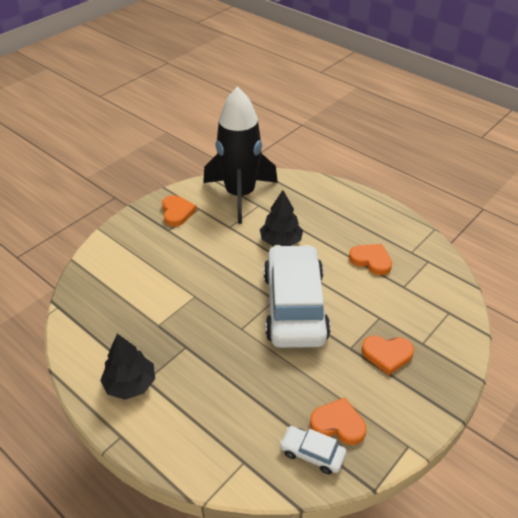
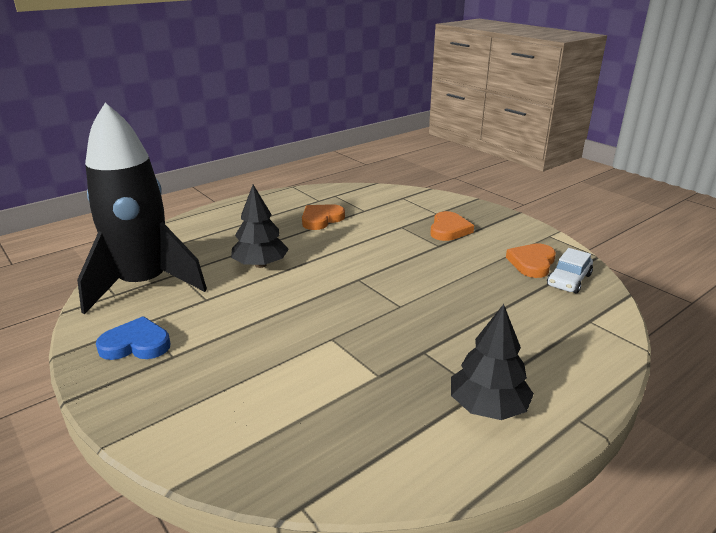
camera: 80 degrees left, 15 degrees down
orange heart [162,195,197,227] -> blue heart [96,316,170,360]
white car [264,245,331,348] -> none

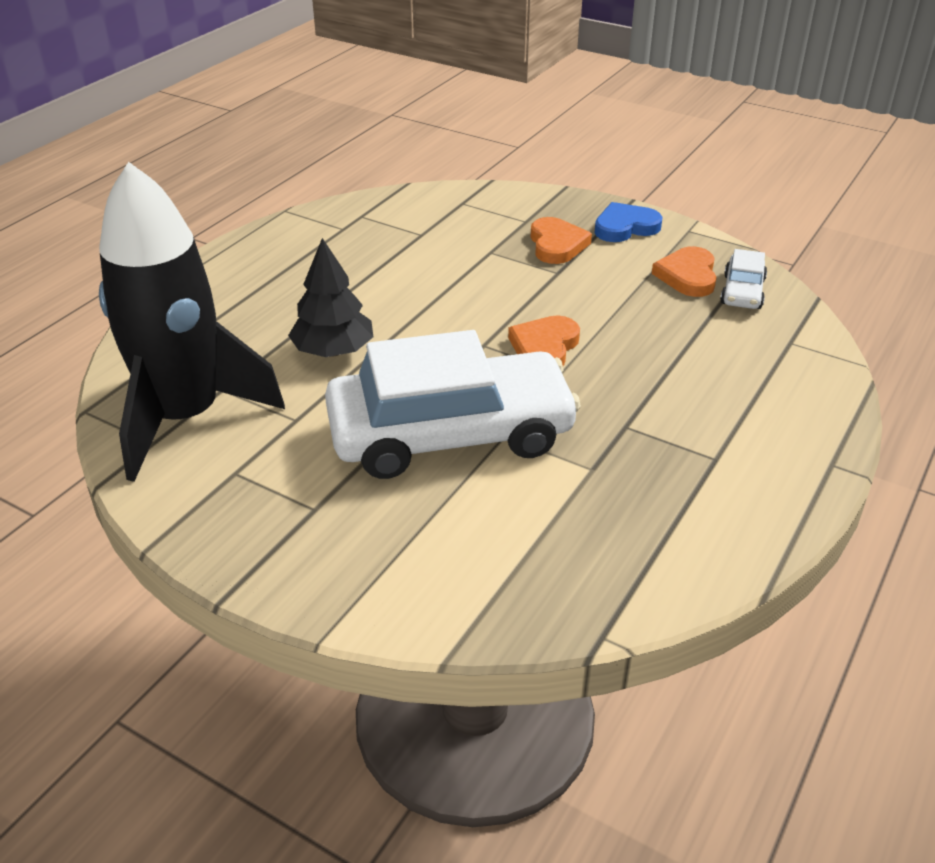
camera: 20 degrees left, 10 degrees up
blue heart [96,316,170,360] -> blue heart moved to [595,202,663,242]
orange heart [302,204,345,230] -> orange heart moved to [508,315,580,366]
black tree [451,304,534,420] -> none
none -> white car [325,330,581,479]

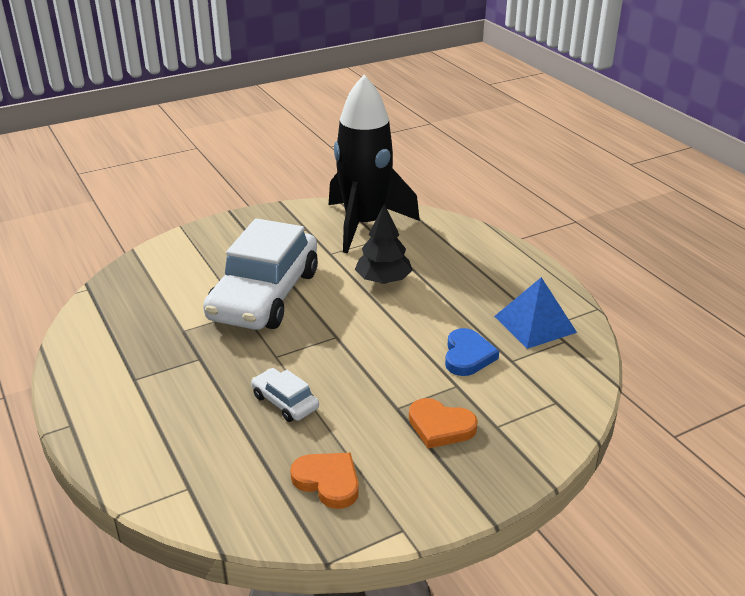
camera: 120 degrees right, 5 degrees down
orange heart [508,315,580,366] -> none
blue heart [595,202,663,242] -> blue heart moved to [445,328,499,376]
white car [720,249,767,309] -> white car moved to [251,368,319,422]
none -> blue pyramid [494,277,577,349]

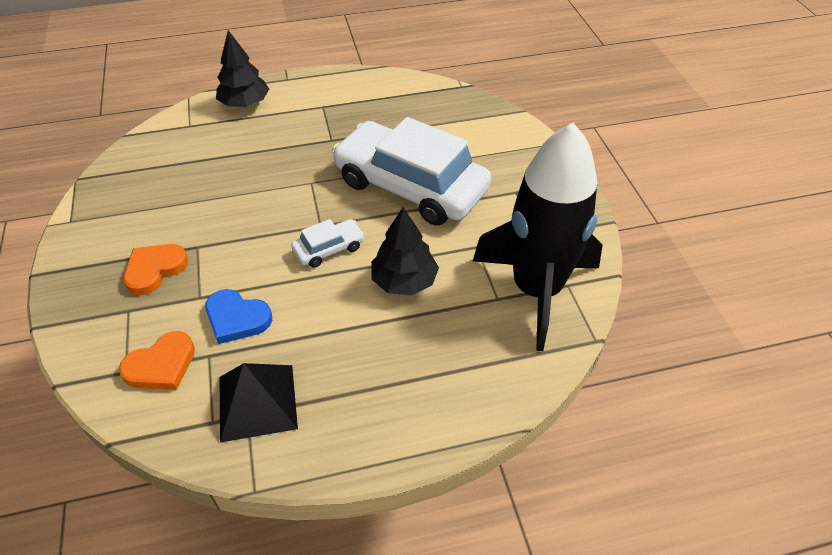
camera: 105 degrees right, 15 degrees up
white car [251,368,319,422] -> white car moved to [291,219,365,268]
orange heart [290,453,359,509] -> orange heart moved to [119,331,195,390]
blue pyramid [494,277,577,349] -> black pyramid [220,363,298,443]
none -> black tree [216,30,269,107]

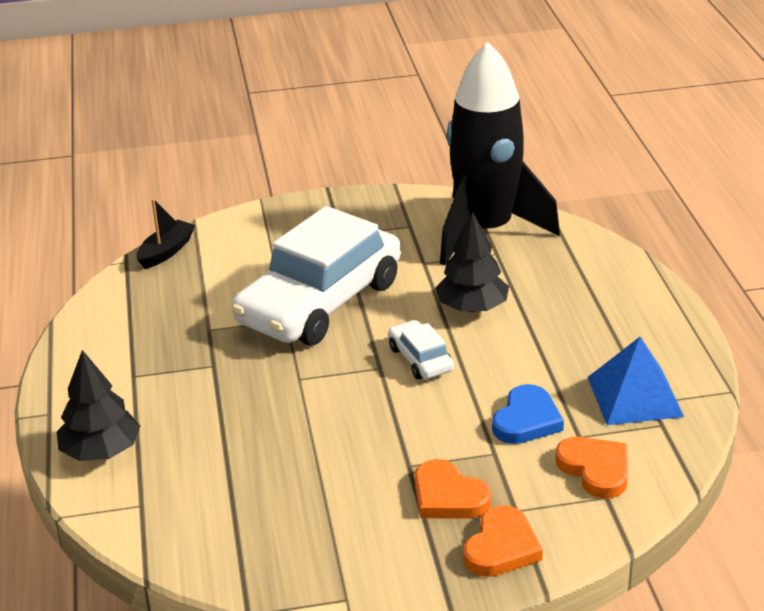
camera: 85 degrees left, 15 degrees down
black pyramid [220,363,298,443] -> blue pyramid [588,337,684,425]
none -> black boat [137,199,195,269]
none -> orange heart [463,505,543,577]

